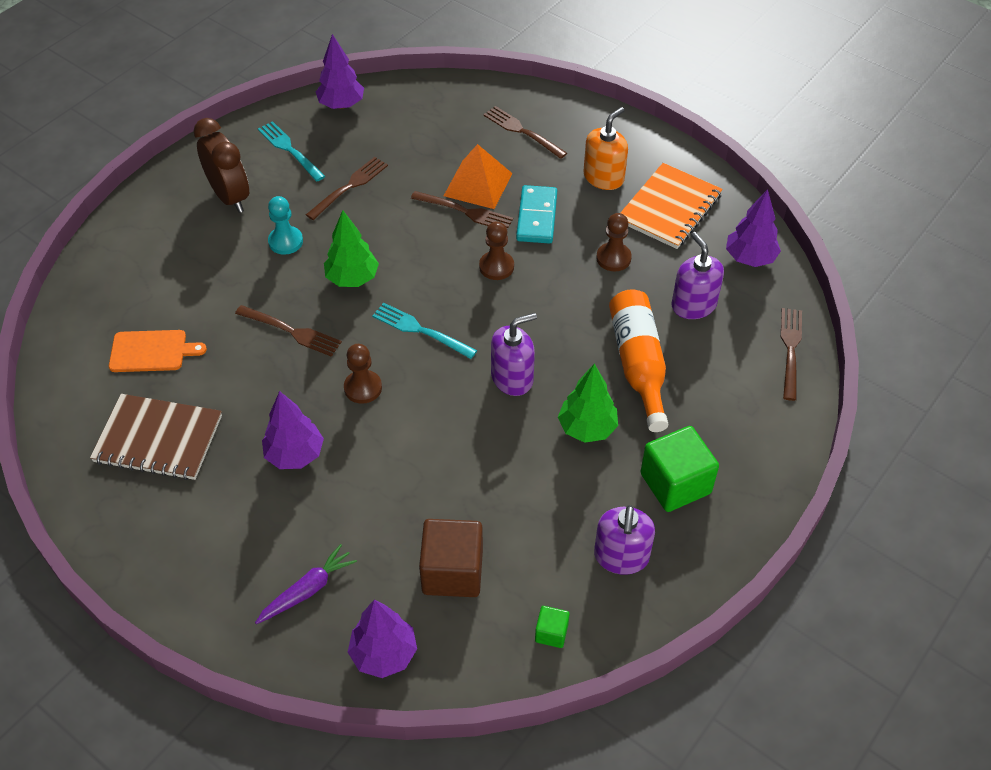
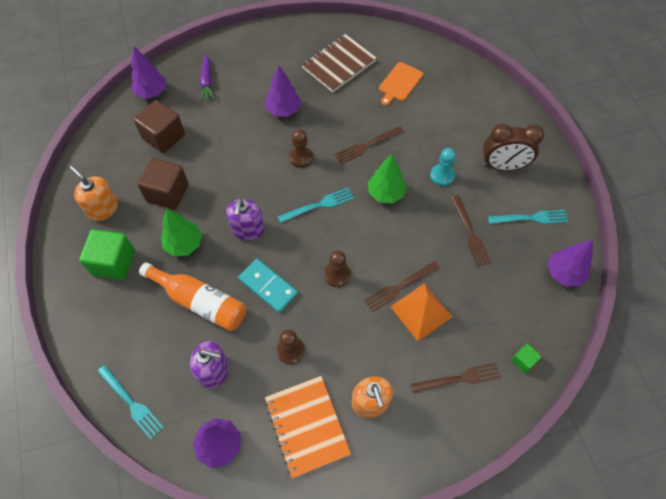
camera: 125 degrees right, 10 degrees up
turquoise domino [516,185,557,244] -> turquoise domino moved to [238,259,298,313]
green cube [535,606,570,648] -> green cube moved to [511,344,542,373]
purple soap dispenser [594,505,655,575] -> orange soap dispenser [70,166,118,221]
brown fork [781,308,802,401] -> turquoise fork [97,365,164,439]
none -> brown cube [137,158,189,210]

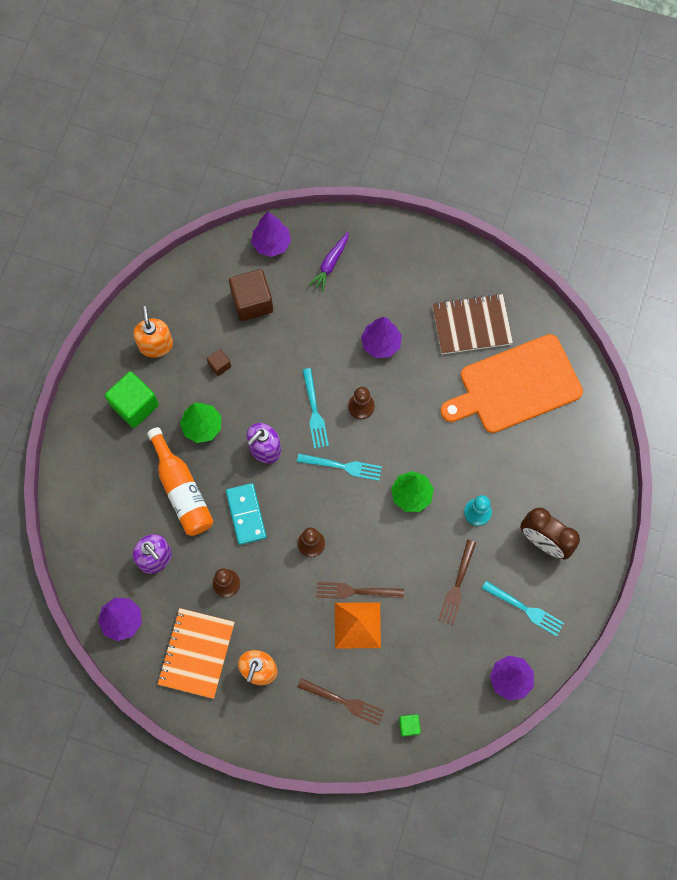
camera: 35 degrees right, 10 degrees up
turquoise fork [97,365,164,439] -> turquoise fork moved to [302,368,329,449]
brown cube [137,158,189,210] -> brown cube [207,349,231,376], size x0.49
brown fork [335,126,404,164] -> none
orange cutting board [379,62,423,106] -> orange cutting board [440,334,583,433], size x2.10

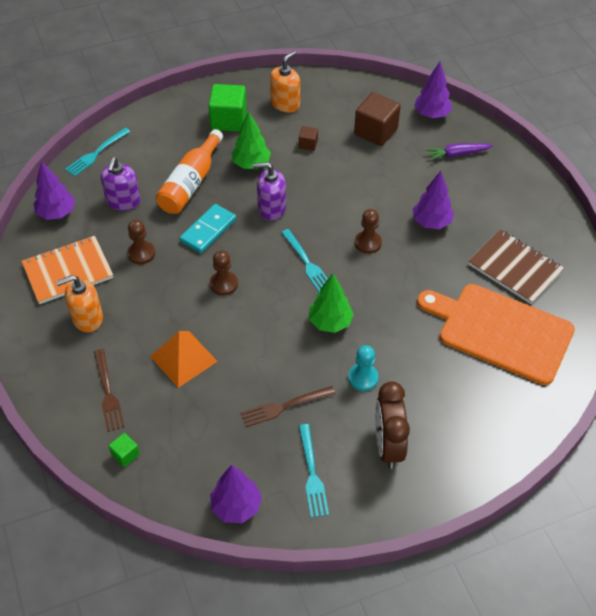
camera: 50 degrees right, 20 degrees down
turquoise fork [302,368,329,449] -> turquoise fork moved to [65,128,130,177]
brown fork [316,582,404,599] -> none

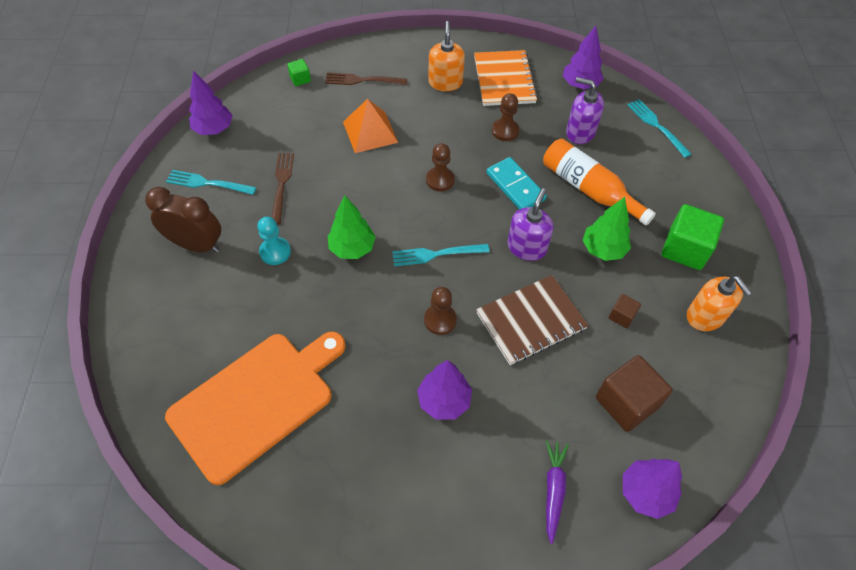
camera: 110 degrees right, 5 degrees up
brown notebook [468,229,564,304] -> brown notebook moved to [476,275,589,365]

